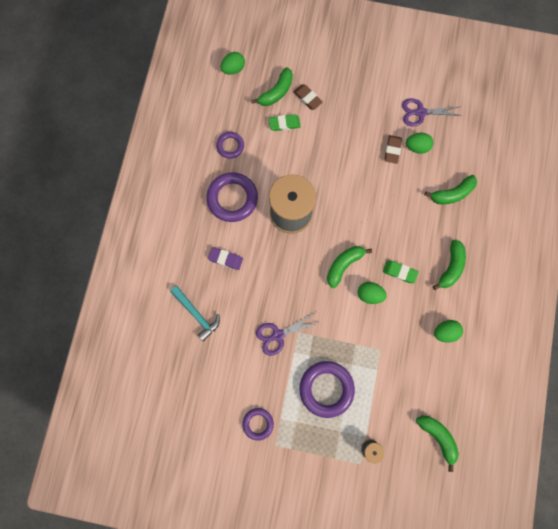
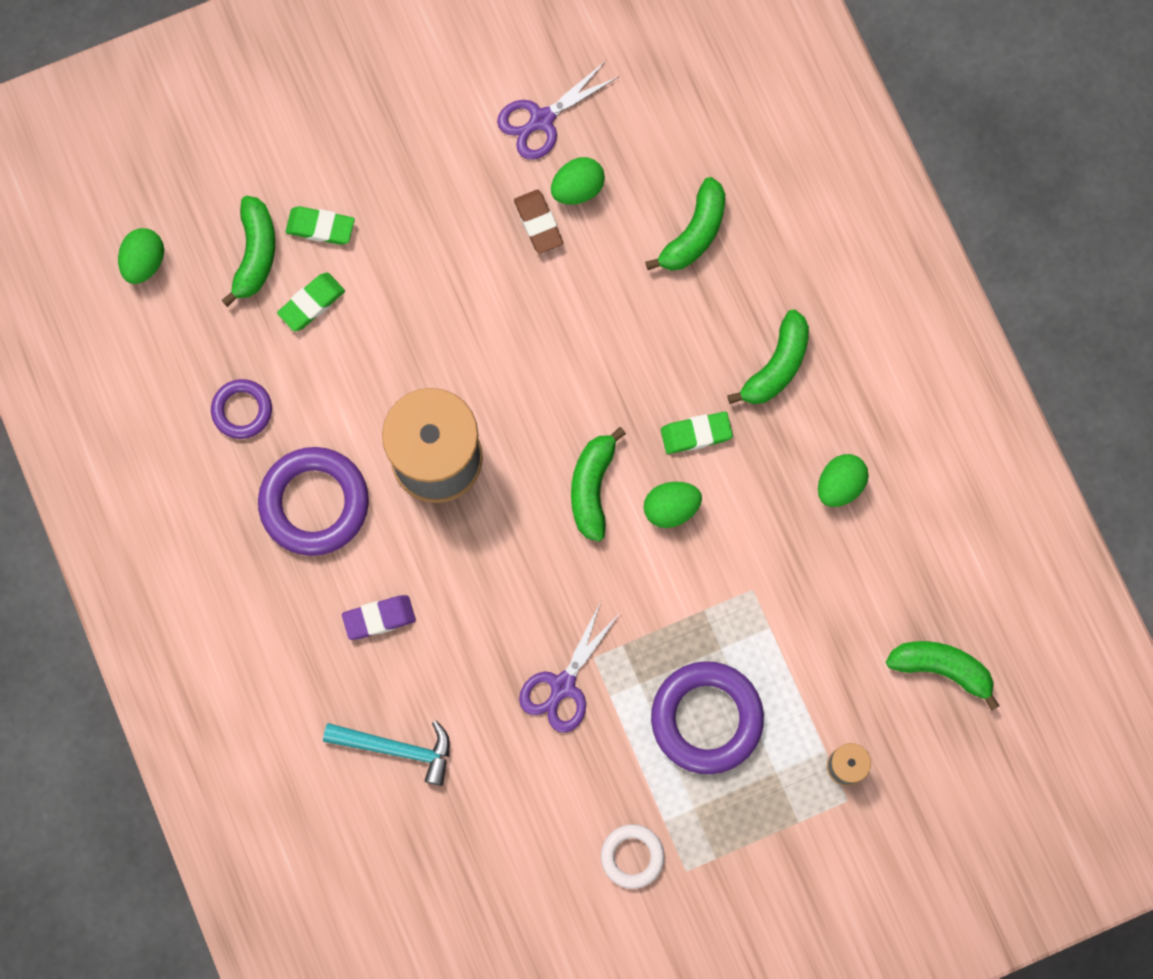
camera: 35 degrees left, 0 degrees up
purple ring [243,408,274,441] -> white ring [601,824,665,889]
brown eraser [293,84,323,110] -> green eraser [286,206,355,245]
green banana [433,239,466,290] -> green banana turned 45 degrees clockwise [727,310,809,404]

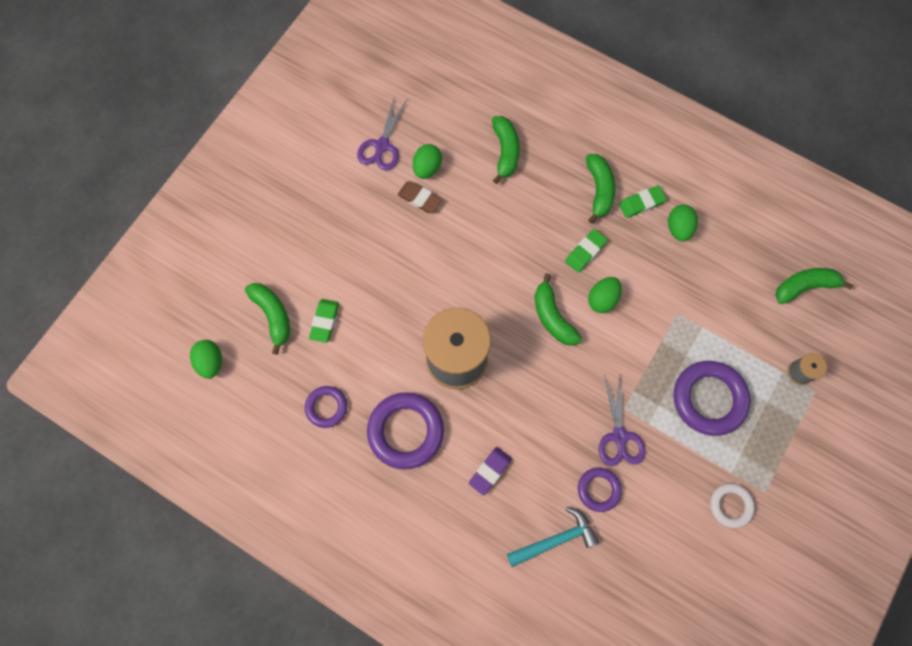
camera: 35 degrees left, 5 degrees down
green eraser [286,206,355,245] -> green eraser moved to [619,185,667,218]
none -> purple ring [578,467,622,512]

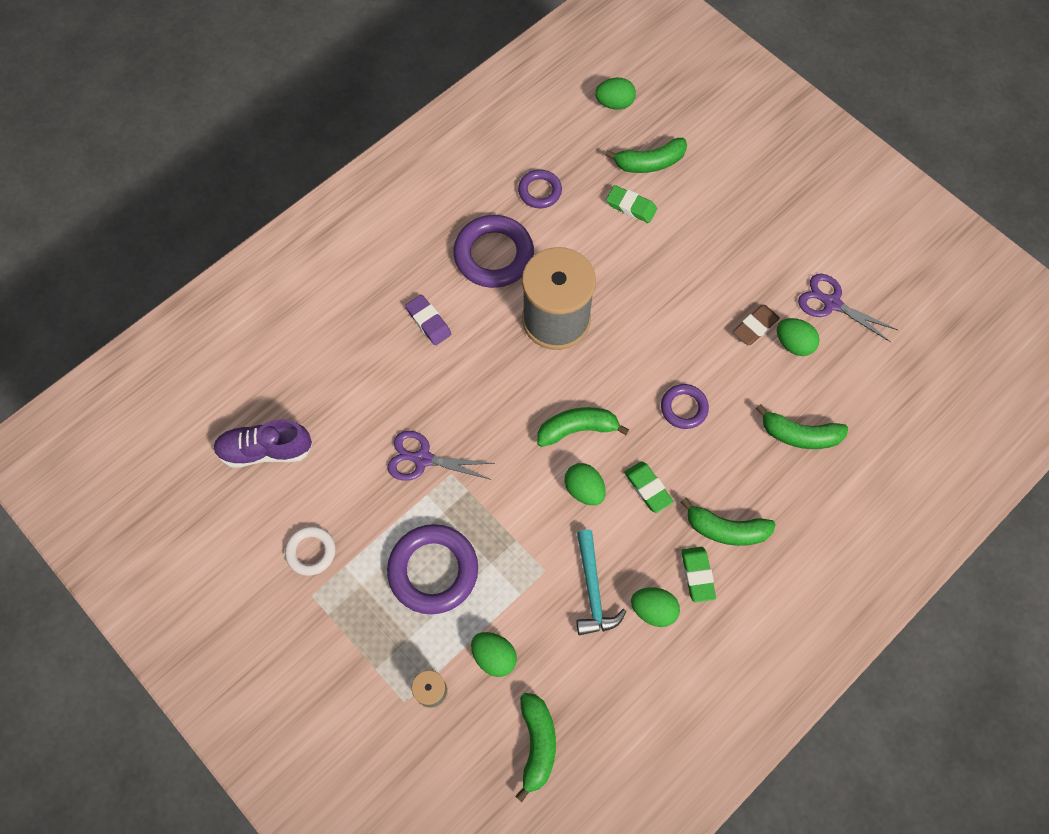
camera: 105 degrees right, 5 degrees down
turquoise hammer [507,507,599,567] -> turquoise hammer moved to [576,530,627,635]
purple ring [578,467,622,512] -> purple ring moved to [661,384,709,429]
none -> purple shoe [213,420,312,468]
none -> green egg [471,632,517,677]

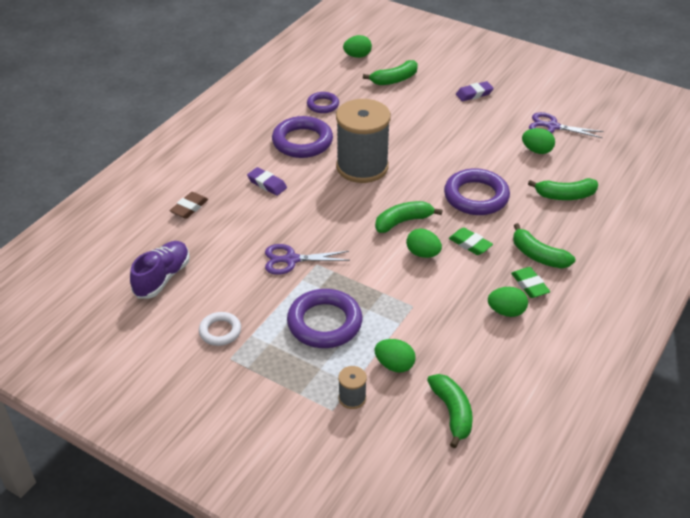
camera: 15 degrees left, 25 degrees down
purple shoe [213,420,312,468] -> purple shoe turned 135 degrees clockwise [130,241,190,299]
turquoise hammer [576,530,627,635] -> none
green eraser [606,185,657,223] -> none
purple ring [661,384,709,429] -> purple ring [444,168,510,215], size x1.79
green banana [681,498,776,546] -> green banana turned 45 degrees clockwise [513,223,576,268]
brown eraser [733,305,780,345] -> brown eraser moved to [170,192,208,219]
none -> purple eraser [456,81,494,101]

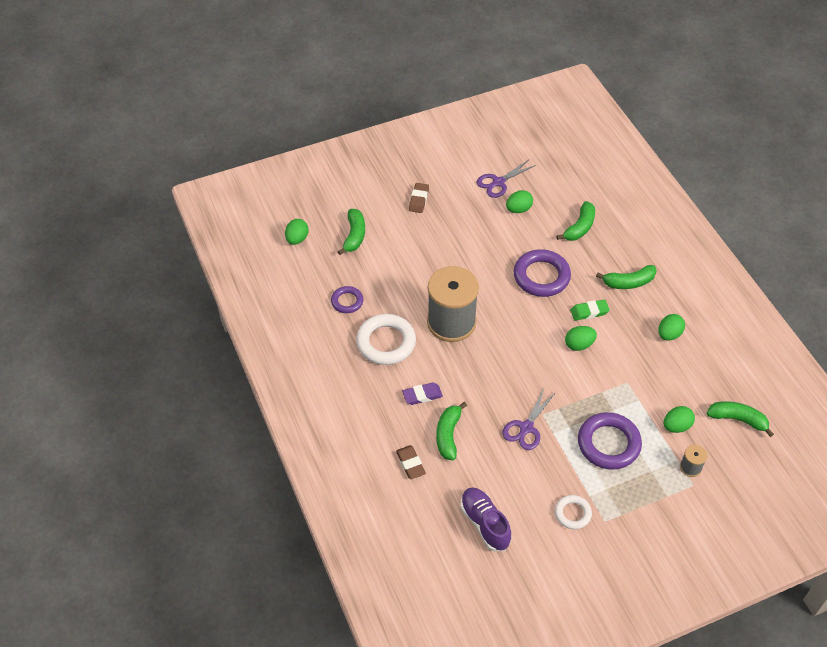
camera: 55 degrees left, 10 degrees up
purple ring [272,116,333,158] -> white ring [356,314,416,365]
green banana [375,201,442,233] -> green banana moved to [436,402,467,460]
purple eraser [456,81,494,101] -> brown eraser [409,183,429,213]
green eraser [511,267,550,298] -> none

